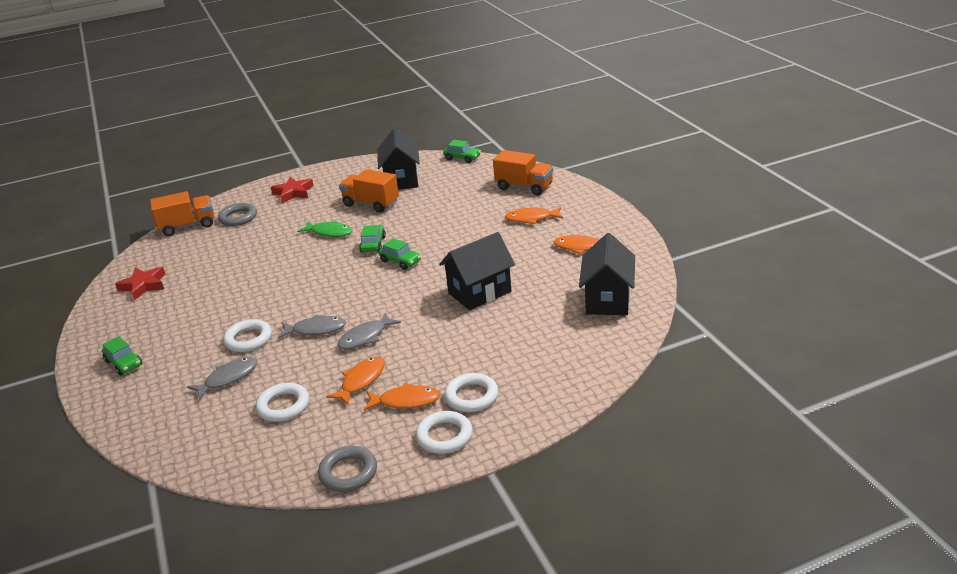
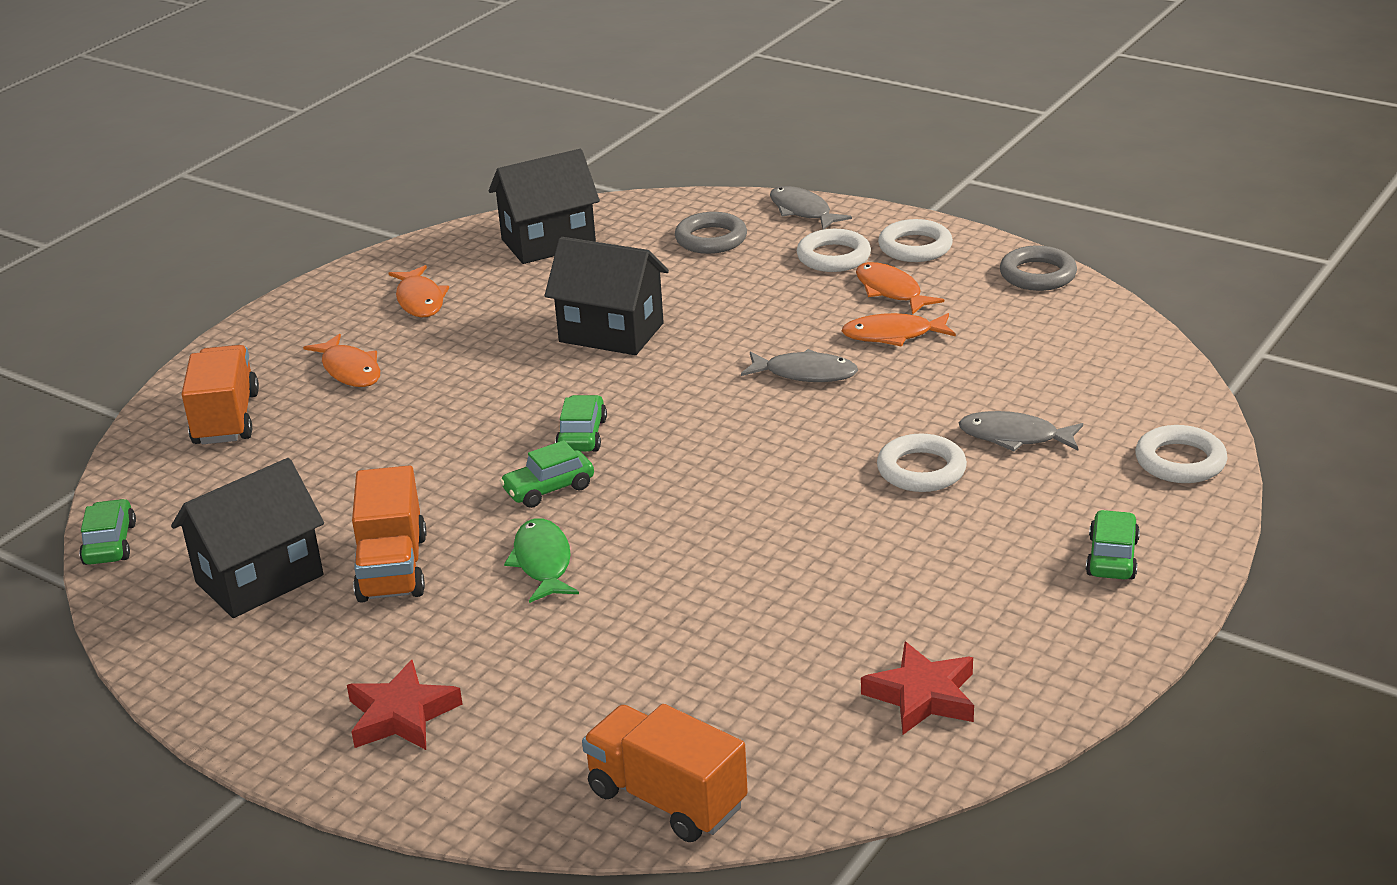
camera: 125 degrees left, 0 degrees up
grey ring [218,203,257,226] -> grey ring moved to [675,212,747,254]
white ring [256,383,309,422] -> white ring moved to [1135,425,1227,483]
grey fish [278,315,346,339] -> grey fish moved to [770,186,852,230]

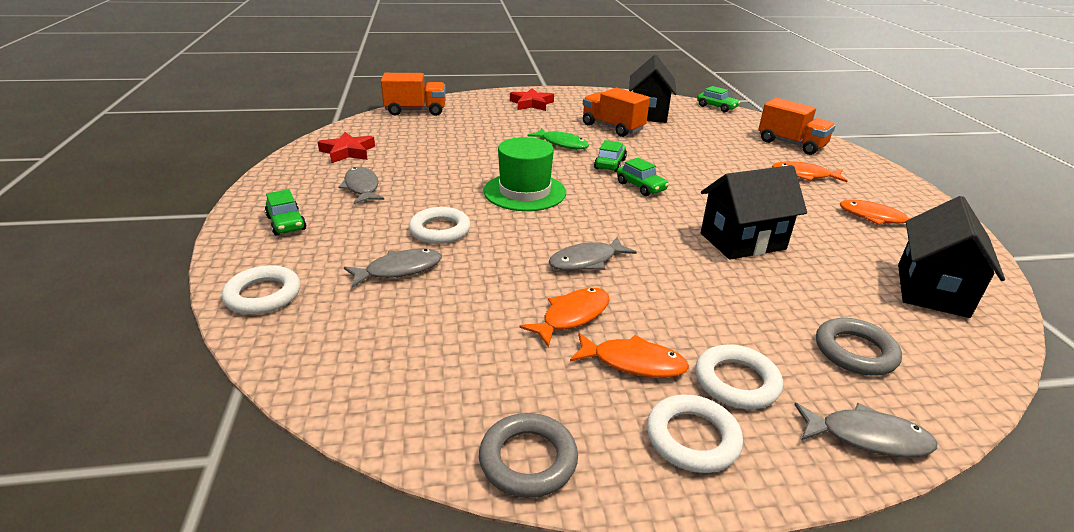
camera: 135 degrees right, 0 degrees up
none -> grey fish [338,167,384,204]
none -> green hat [484,137,566,211]

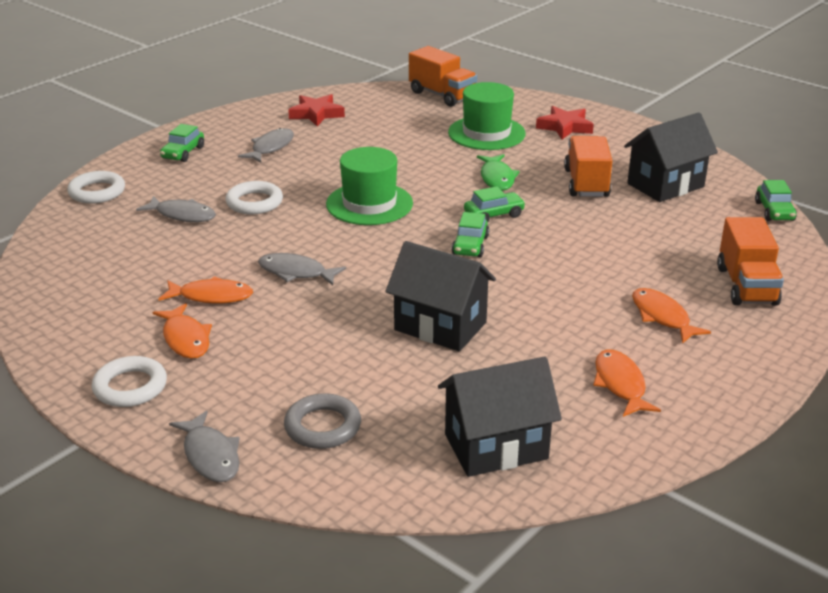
camera: 50 degrees right, 0 degrees up
grey ring [479,413,578,498] -> none
white ring [695,344,783,409] -> none
none -> green hat [448,82,526,150]

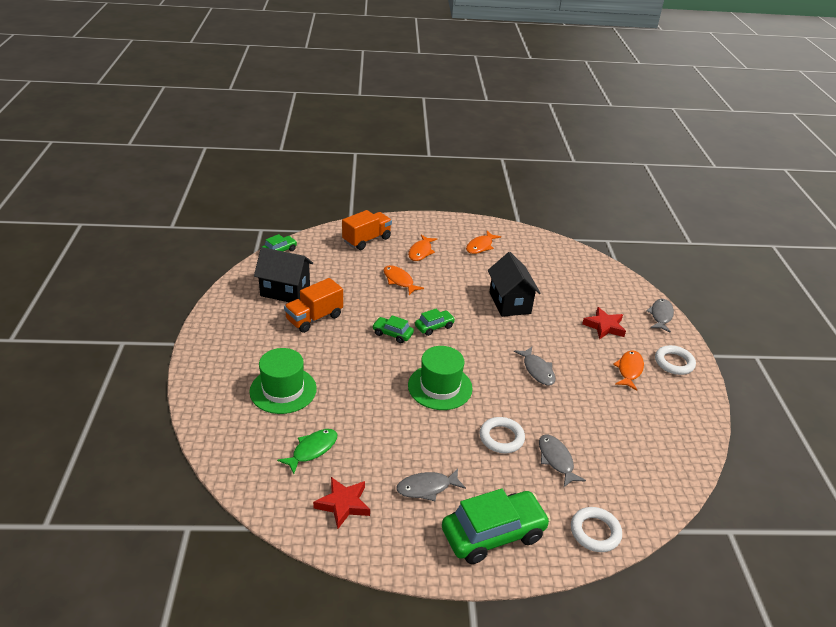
camera: 135 degrees left, 5 degrees up
orange fish [159,276,253,304] -> orange fish moved to [384,265,424,295]
green car [160,124,204,162] -> green car [442,489,551,564], size x1.97
grey ring [284,393,361,449] -> none
orange truck [409,46,477,107] -> none
black house [438,356,562,477] -> none
green fish [477,154,520,191] -> green fish moved to [277,429,337,474]
red star [536,106,594,139] -> red star moved to [582,307,626,340]

